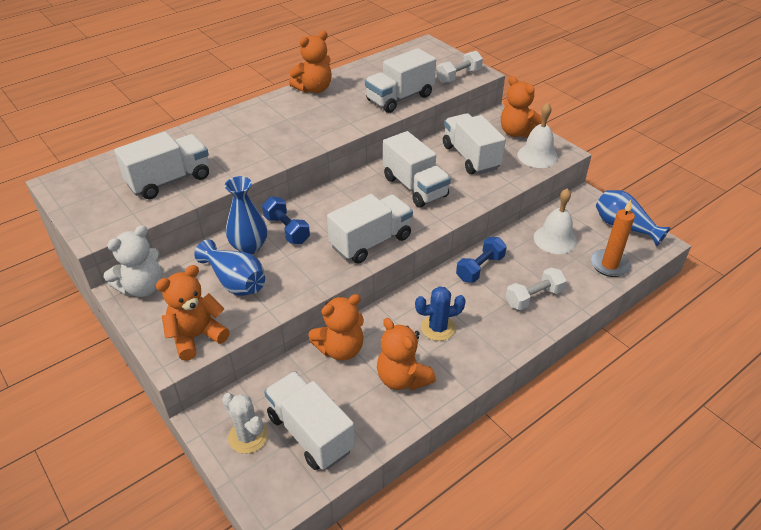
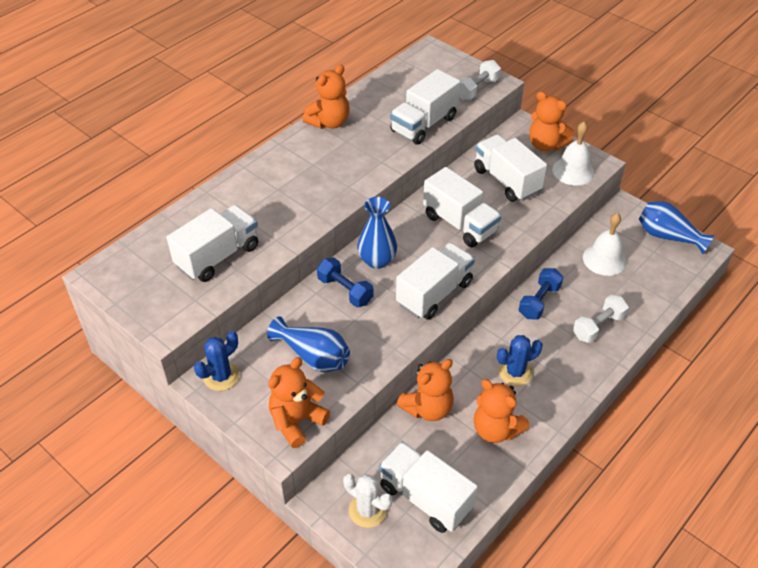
camera: 10 degrees left, 5 degrees up
white teddy bear [104,225,162,297] -> blue cactus [194,331,240,391]
blue vase [225,176,267,254] -> blue vase moved to [357,197,397,269]
orange candle [591,200,635,277] -> none

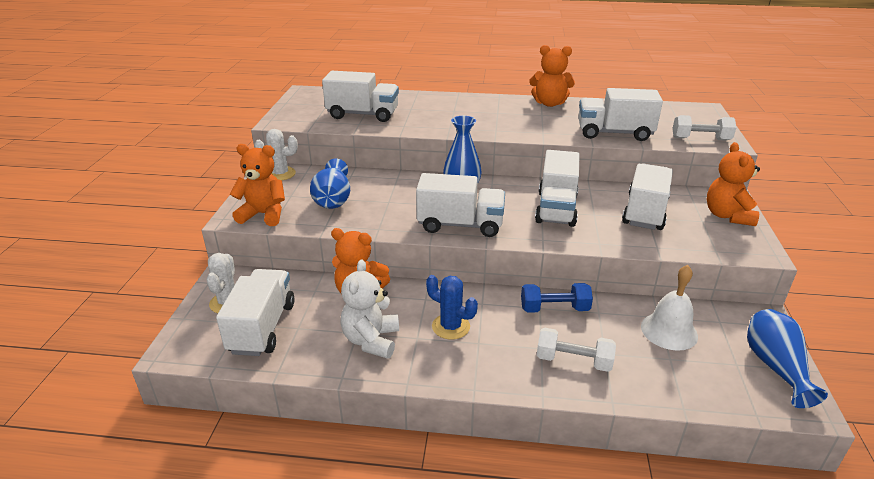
camera: 55 degrees right, 15 degrees down
blue cactus [194,331,240,391] -> white cactus [254,129,298,181]
blue dumbbell [317,257,373,307] -> none
orange teddy bear [474,379,530,443] -> white teddy bear [340,259,399,359]
white bell [552,122,594,185] -> none

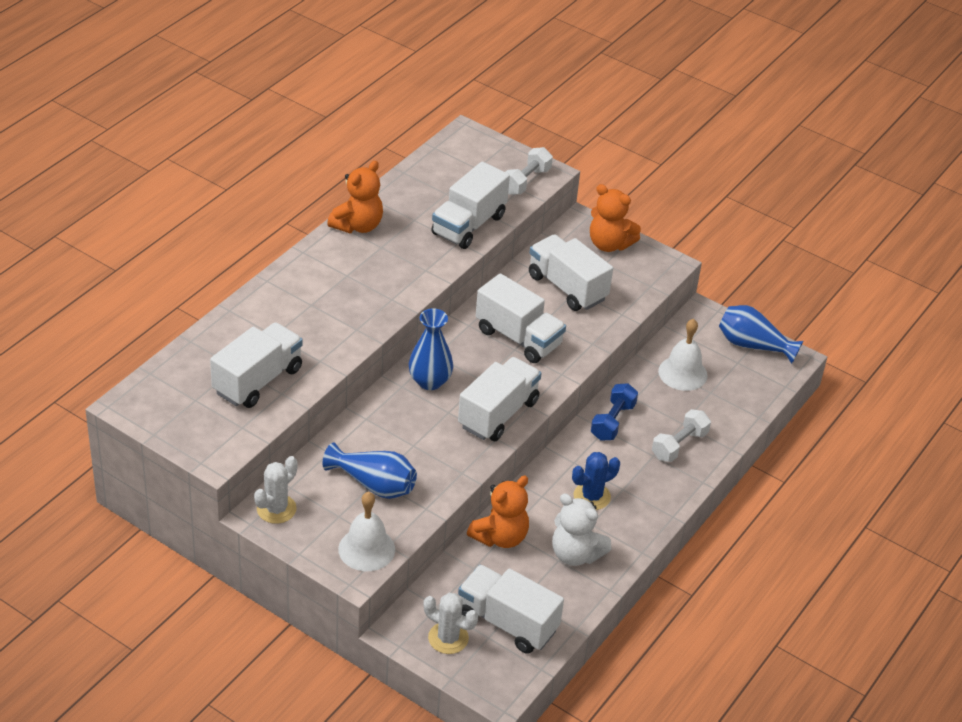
camera: 65 degrees left, 10 degrees up
orange teddy bear [230,144,285,226] -> white bell [338,492,395,571]

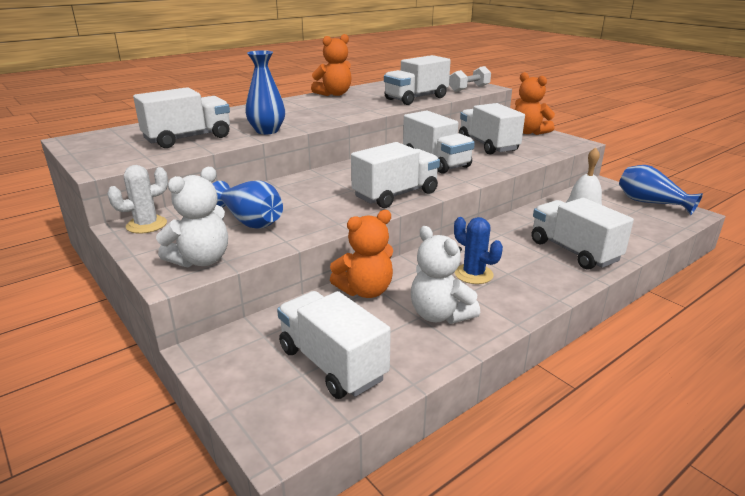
camera: 20 degrees right, 15 degrees down
white bell [338,492,395,571] -> white teddy bear [156,167,228,267]
blue vase [409,308,453,390] -> blue vase moved to [245,50,285,134]
white cactus [423,593,478,654] -> none
blue cactus [572,452,620,510] -> blue cactus turned 60 degrees clockwise [454,217,503,284]
blue dumbbell [591,383,638,441] -> none
white dumbbell [652,409,711,462] -> white truck [532,198,634,270]

